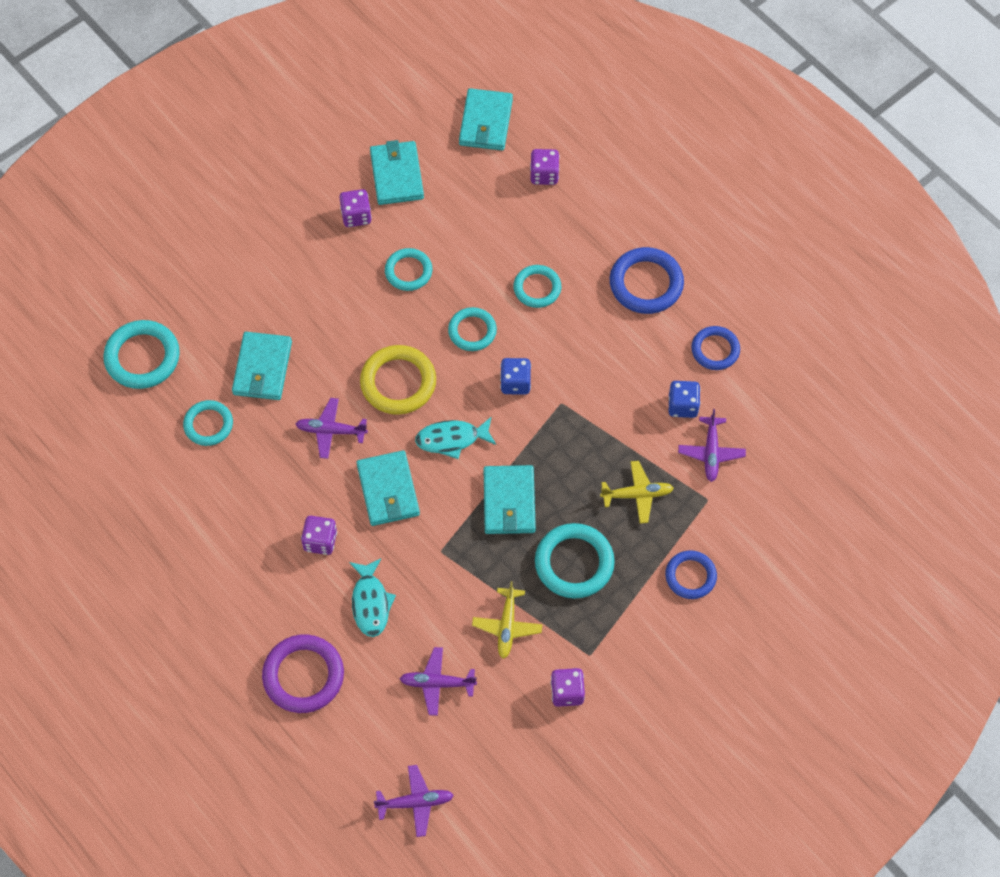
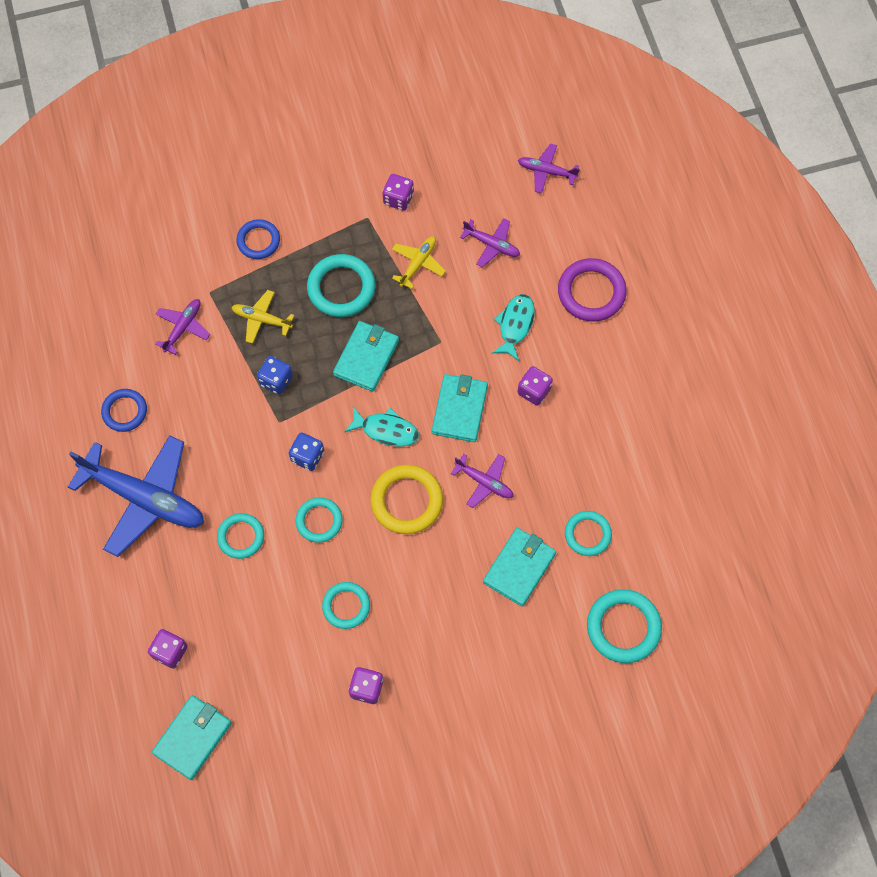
camera: 155 degrees left, 5 degrees up
turquoise wallet [370,140,424,205] -> none
blue ring [610,247,684,314] -> blue plane [68,435,204,557]
blue dice [669,381,701,418] -> blue dice moved to [257,356,293,395]

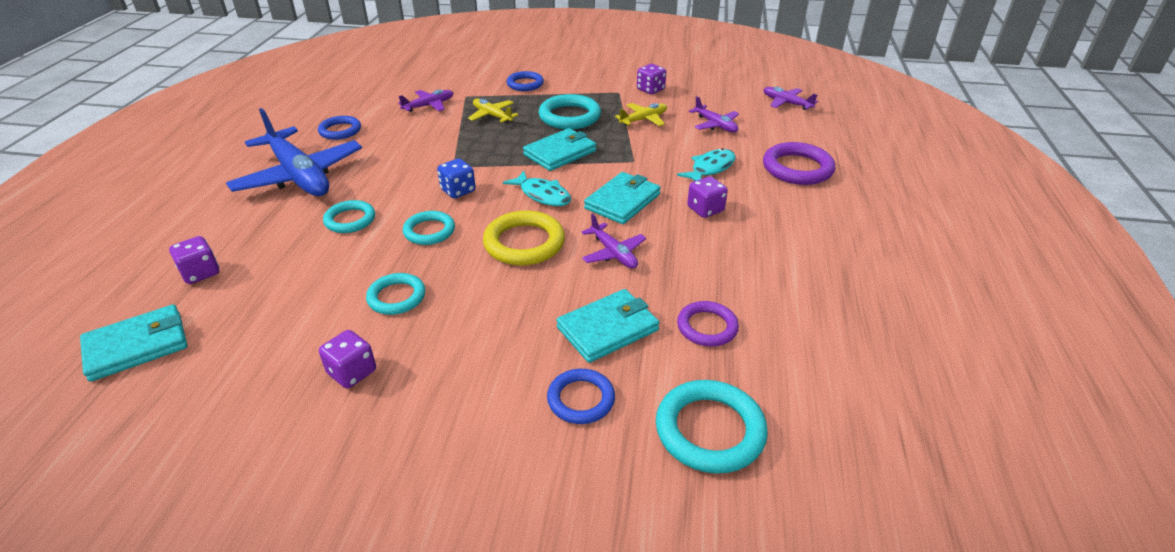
camera: 25 degrees right, 30 degrees down
blue dice [257,356,293,395] -> none
turquoise ring [565,511,612,556] -> purple ring [677,301,739,347]
none -> blue ring [547,369,615,424]

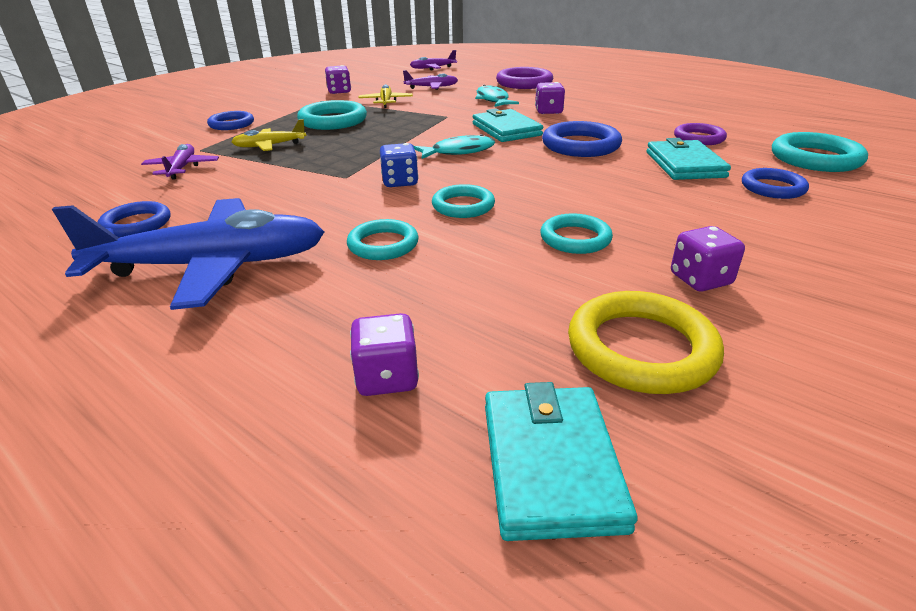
camera: 60 degrees left, 5 degrees down
yellow ring [483,210,565,266] -> yellow ring moved to [568,291,724,394]
turquoise wallet [523,128,596,171] -> none
purple plane [582,213,646,268] -> blue ring [542,121,622,157]

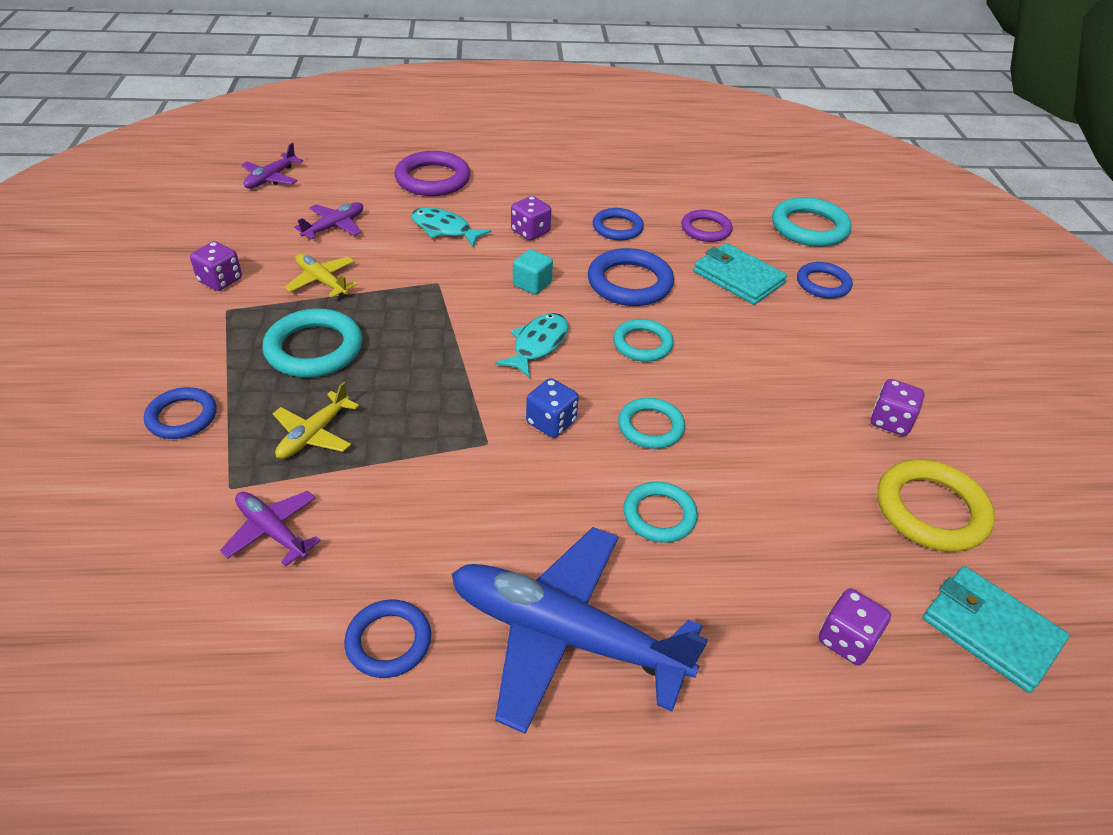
camera: 45 degrees left, 10 degrees up
blue plane [52,198,324,310] -> blue plane turned 105 degrees counterclockwise [452,527,708,734]
turquoise wallet [473,108,543,142] -> turquoise cube [513,249,553,295]
turquoise ring [540,213,613,254] -> turquoise ring moved to [613,319,674,362]
none -> blue ring [593,208,644,240]

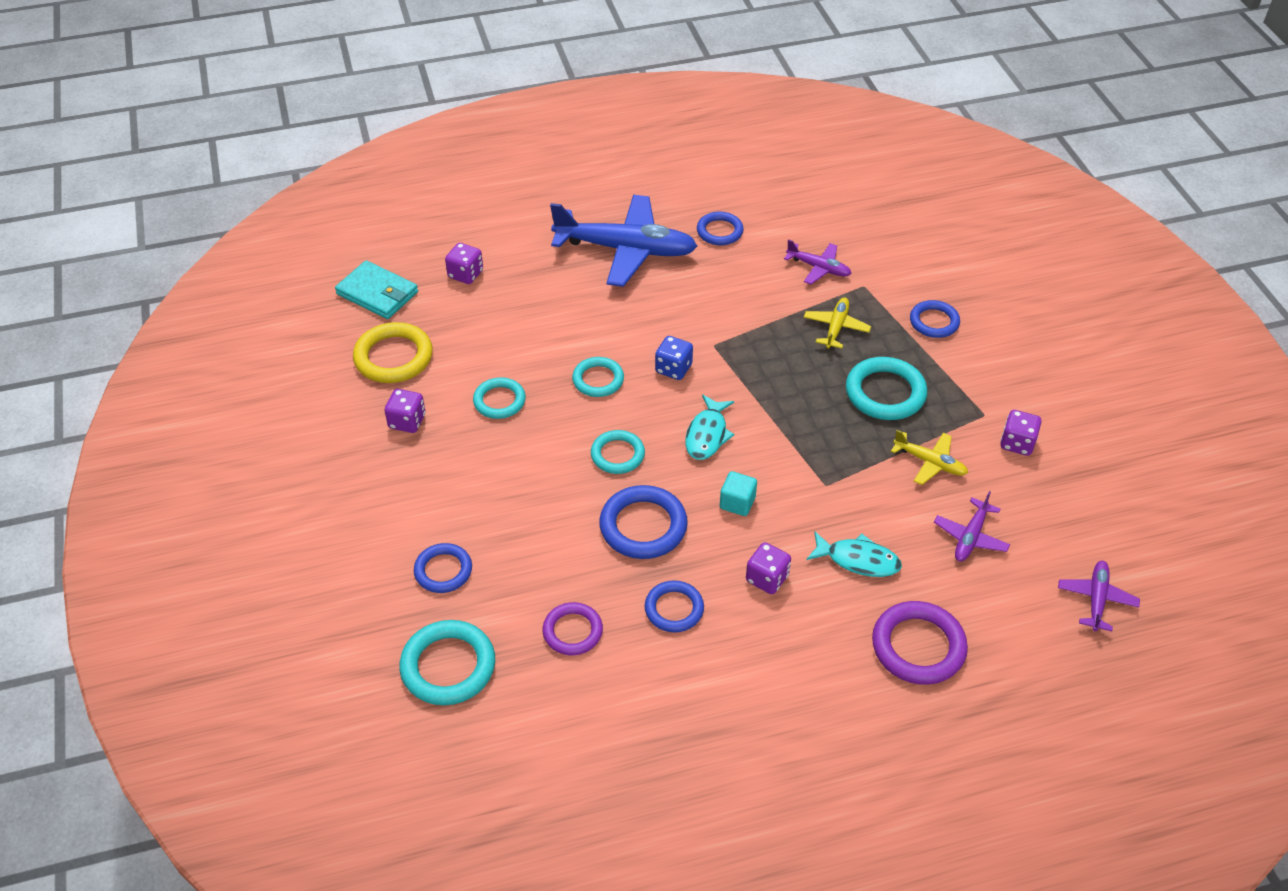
camera: 170 degrees right, 5 degrees up
turquoise ring [624,481,698,543] -> turquoise ring moved to [473,378,526,419]
turquoise wallet [693,243,787,305] -> none

